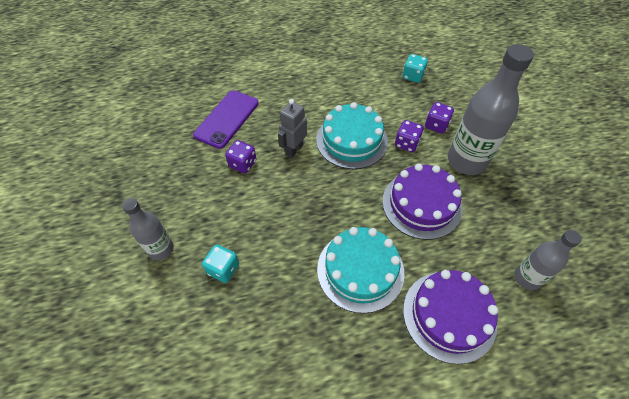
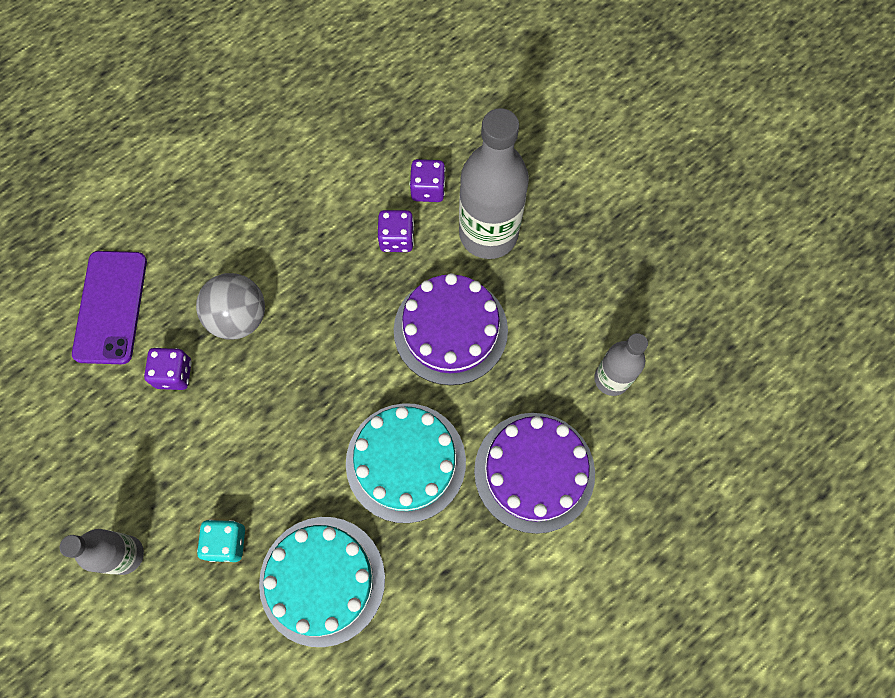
camera: 25 degrees left, 15 degrees up
grey robot [278,99,307,158] -> grey ball [196,273,265,340]
turquoise cake [316,102,388,169] -> turquoise cake moved to [259,517,385,647]
turquoise dice [403,54,428,83] -> none

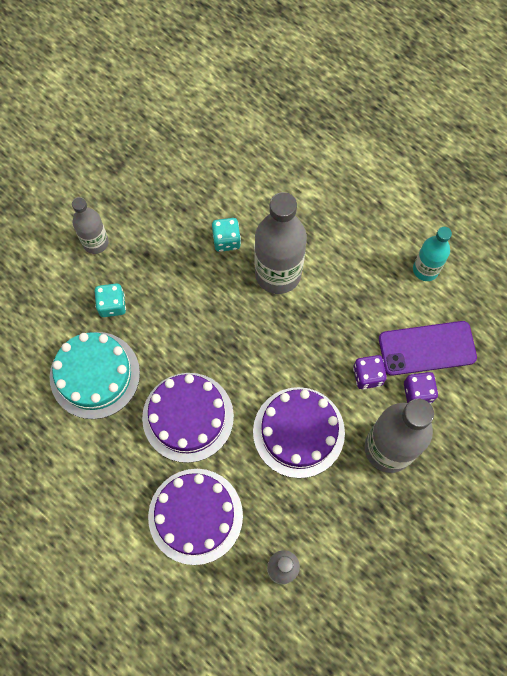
camera: 80 degrees right, 0 degrees up
purple phone [72,251,147,364] -> purple phone moved to [379,321,477,376]
purple dice [144,348,192,390] -> turquoise dice [212,218,241,252]
grey ball [196,273,265,340] -> grey bottle [255,192,307,294]
turquoise cake [346,403,466,523] -> purple cake [142,373,234,463]
none -> turquoise bottle [413,227,452,281]

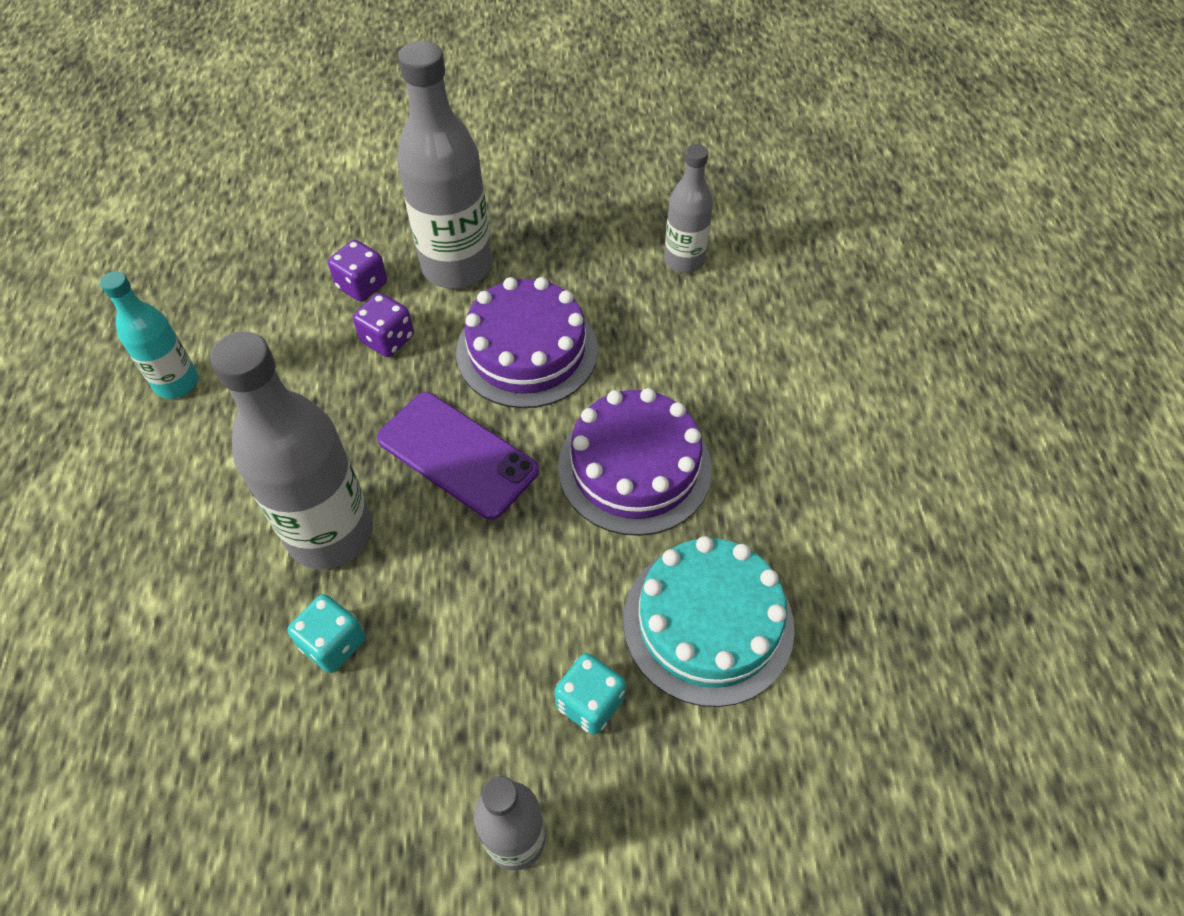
camera: 135 degrees left, 15 degrees down
purple cake [148,469,243,565] -> none
purple phone [379,321,477,376] -> purple phone moved to [377,392,539,520]

